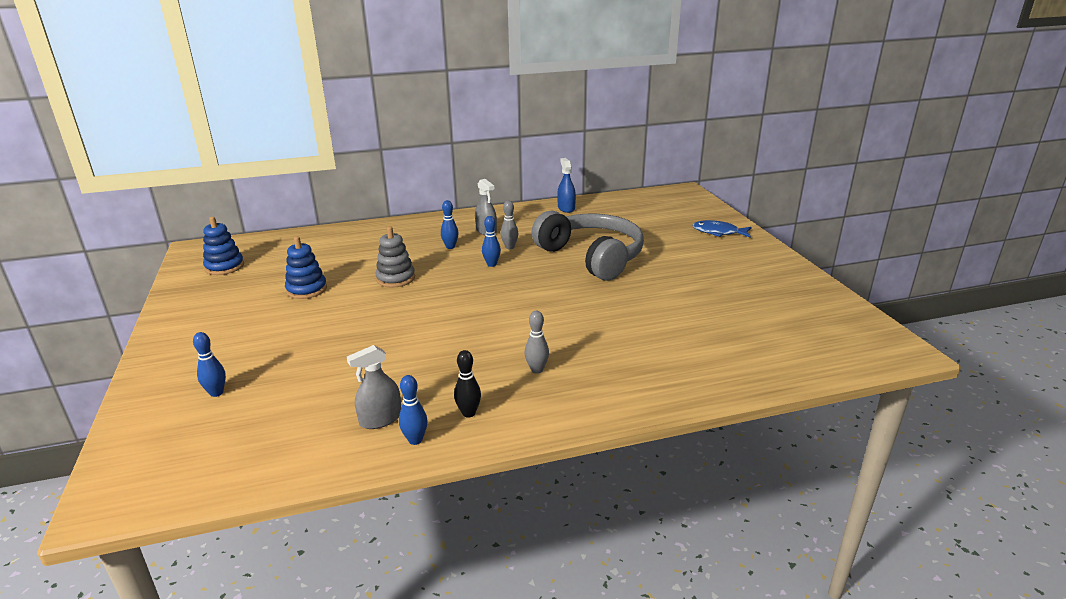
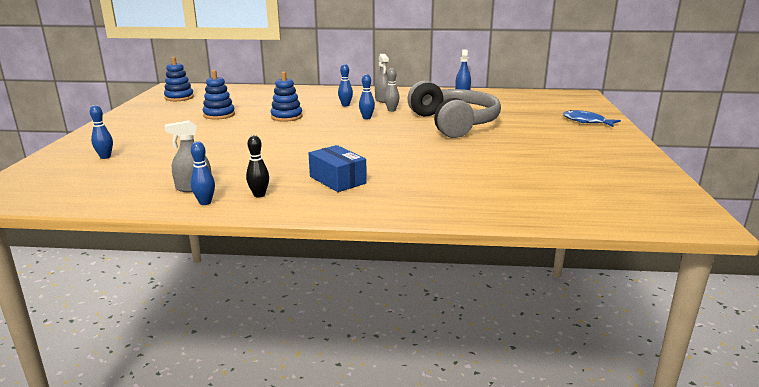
camera: 20 degrees right, 5 degrees down
grey stacking toy [375,227,415,288] -> blue stacking toy [270,71,303,122]
grey bowling pin [525,311,549,374] -> blue box [309,145,367,192]

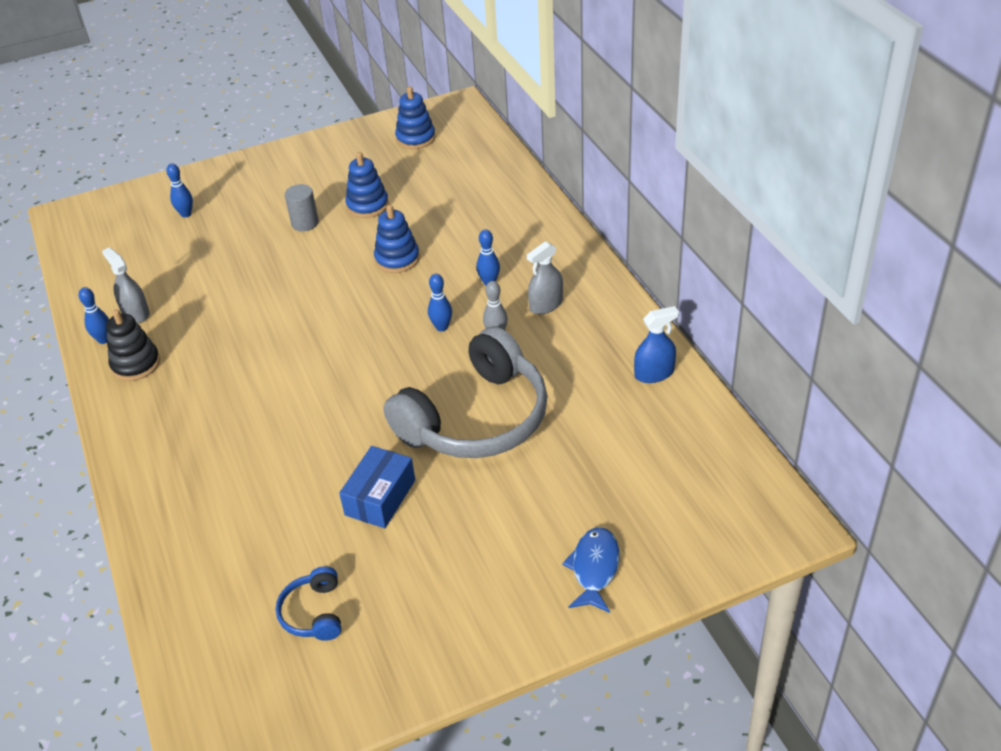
camera: 65 degrees right, 20 degrees up
black bowling pin [246,135,269,198] -> black stacking toy [106,309,160,381]
blue box [309,145,367,192] -> blue box moved to [339,446,415,528]
none -> blue headphones [276,566,341,641]
none -> grey cylinder [285,184,319,231]

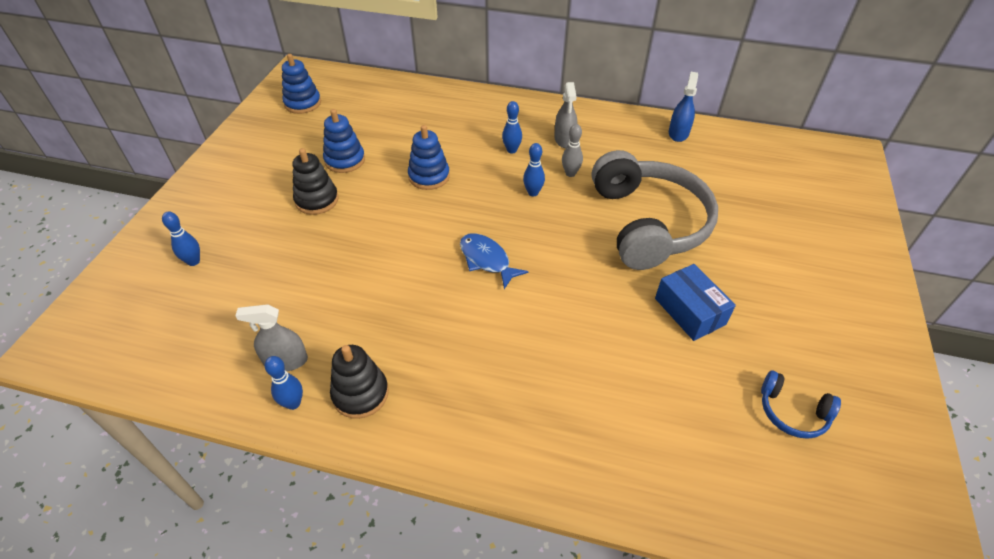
camera: 55 degrees left, 5 degrees up
grey cylinder [285,184,319,231] -> black stacking toy [292,148,339,215]
blue fish [562,527,620,613] -> blue fish moved to [460,233,529,289]

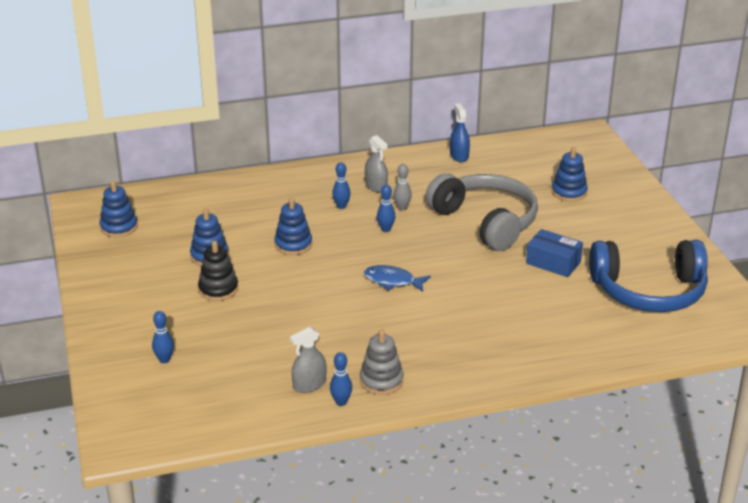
camera: 30 degrees left, 15 degrees down
black stacking toy [330,345,389,419] -> grey stacking toy [360,329,404,395]
blue headphones [761,371,841,439] -> blue headphones [589,240,708,312], size x2.35
none -> blue stacking toy [551,147,588,202]

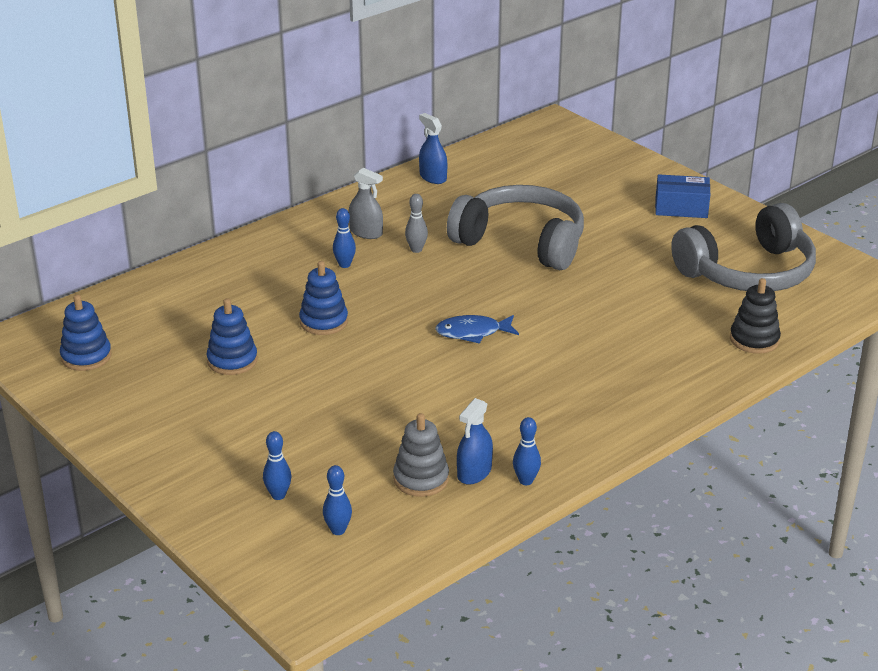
camera: 25 degrees left, 0 degrees up
black stacking toy [198,241,238,301] -> black stacking toy moved to [730,278,781,354]
grey spray bottle [290,327,326,393] -> blue spray bottle [457,398,493,484]
grey stacking toy [360,329,404,395] -> grey stacking toy moved to [393,413,449,497]
blue bowling pin [377,184,395,232] -> blue bowling pin moved to [323,465,352,535]
blue box [526,229,583,277] -> blue box moved to [655,174,710,218]
blue stacking toy [551,147,588,202] -> none
blue headphones [589,240,708,312] -> grey headphones [671,203,816,291]

